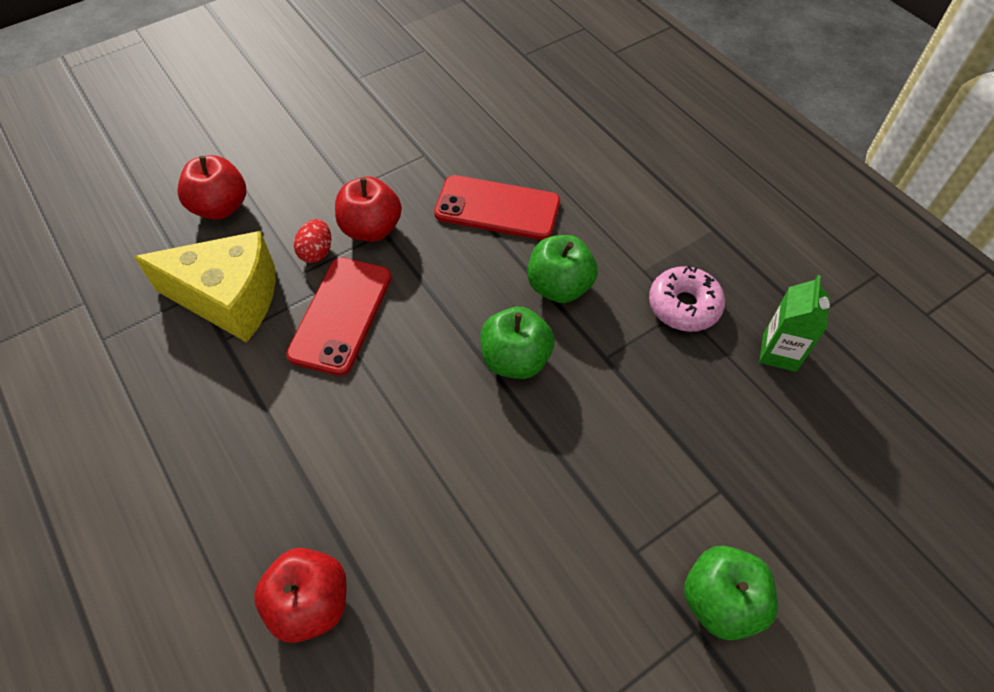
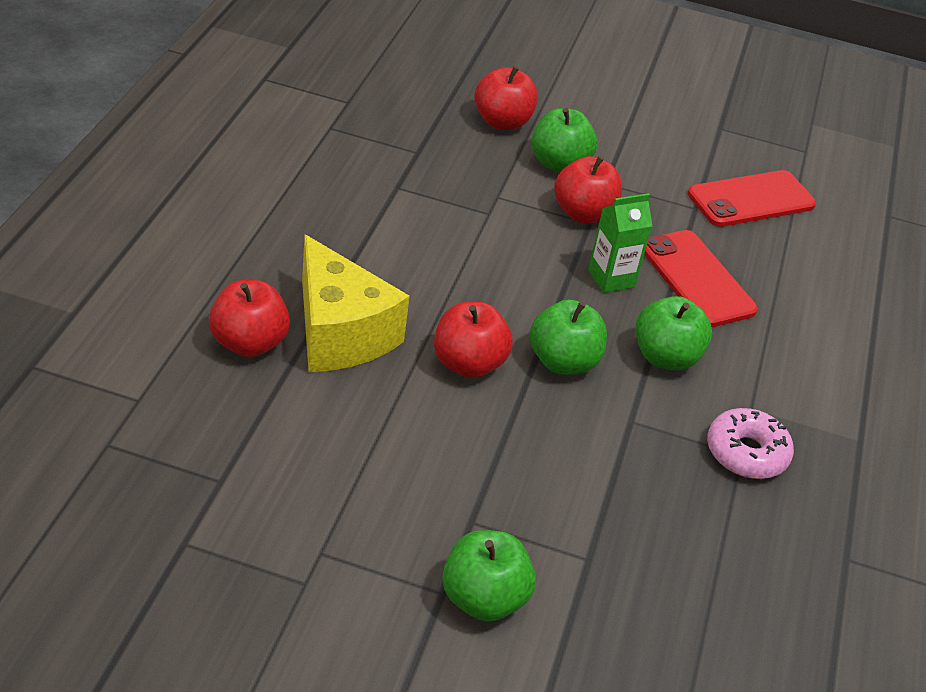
camera: 45 degrees right, 15 degrees down
yellow cheese [134,231,276,343] -> yellow cheese moved to [302,235,410,372]
red phone [286,257,391,376] -> red phone moved to [688,170,816,227]
red egg [294,219,331,263] -> none
green carton [759,275,830,372] -> green carton moved to [588,193,652,293]
none -> red apple [434,302,513,378]
none -> green apple [532,108,597,173]

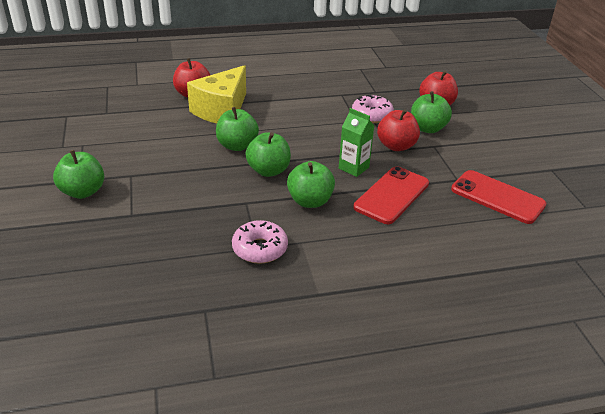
camera: 65 degrees right, 5 degrees down
red apple [434,302,513,378] -> green apple [216,107,259,151]
none -> pink donut [352,94,394,123]

